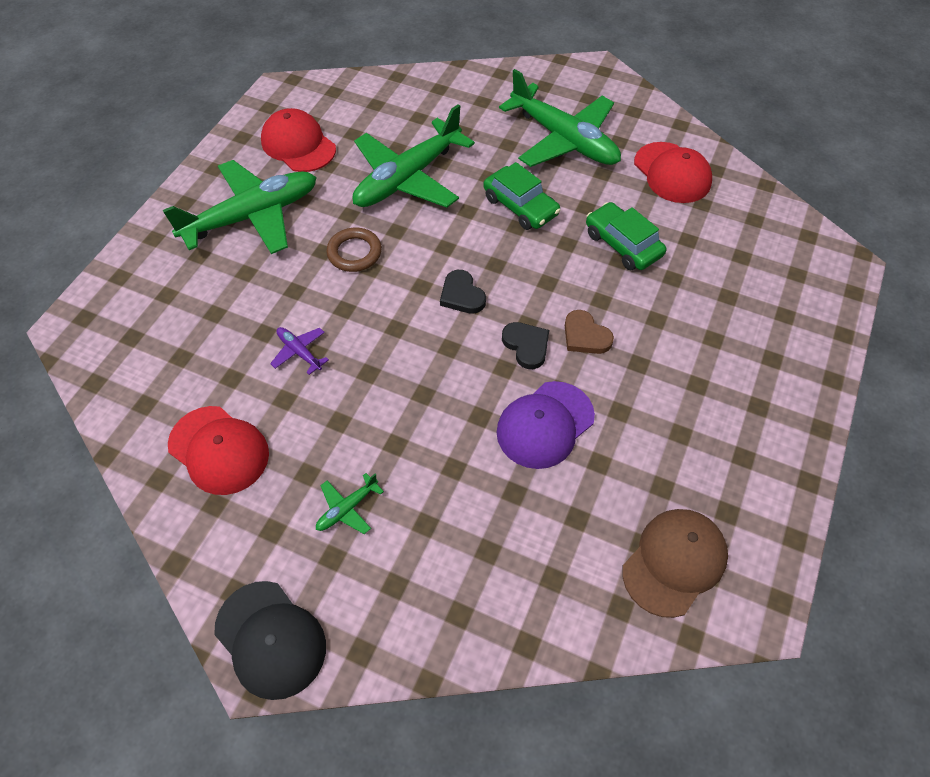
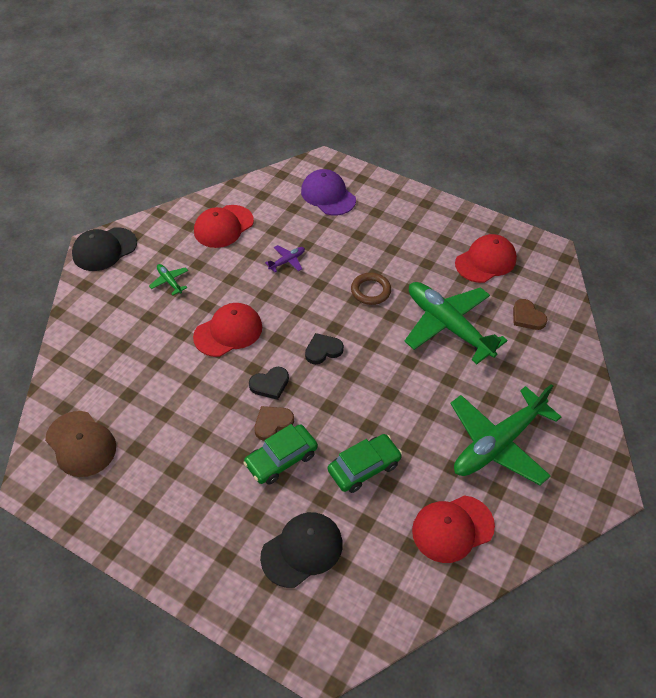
camera: 95 degrees right, 5 degrees down
green plane [163,160,317,254] -> none
green car [483,162,561,230] -> green car moved to [243,424,318,485]
purple cap [496,381,595,469] -> purple cap moved to [301,169,356,216]
none -> red cap [193,303,262,357]
none -> black cap [260,512,343,588]
none -> brown heart [513,299,547,330]

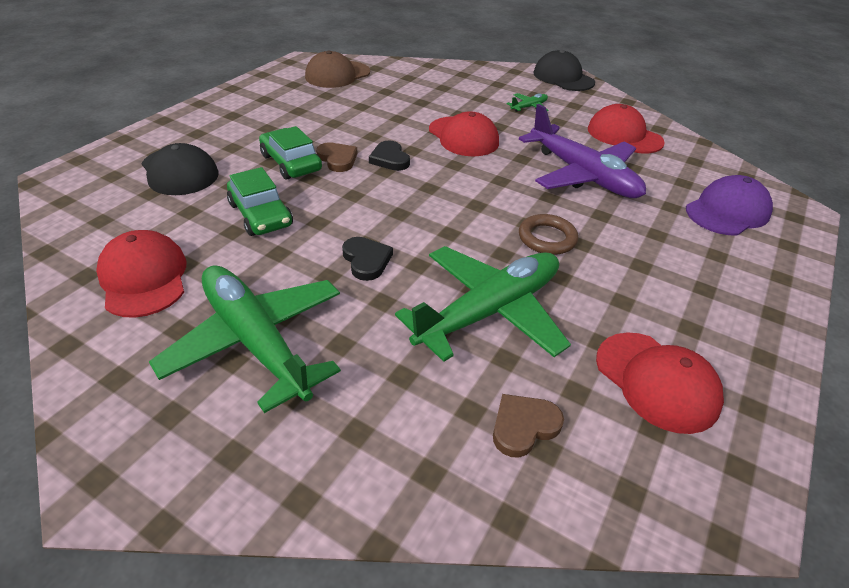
camera: 90 degrees right, 10 degrees down
purple plane [265,245,305,272] -> purple plane [519,104,646,198], size x2.46
black heart [305,333,344,364] -> black heart moved to [342,237,393,281]

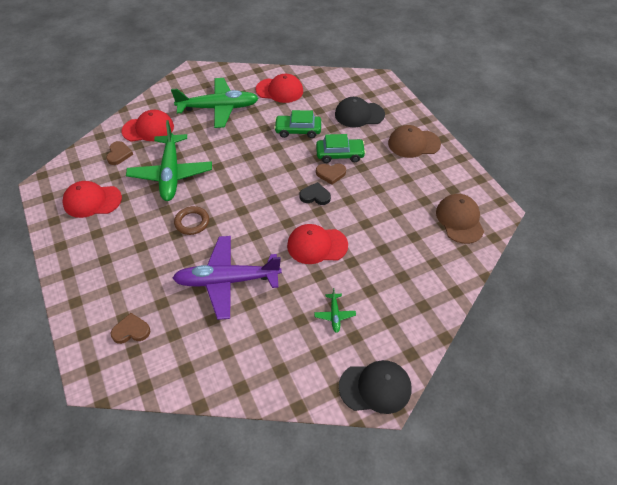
camera: 125 degrees right, 10 degrees up
black heart [342,237,393,281] -> none
red cap [588,104,665,153] -> red cap moved to [121,110,174,142]
purple cap [686,175,773,236] -> brown heart [111,313,150,344]
none -> brown cap [388,125,441,158]

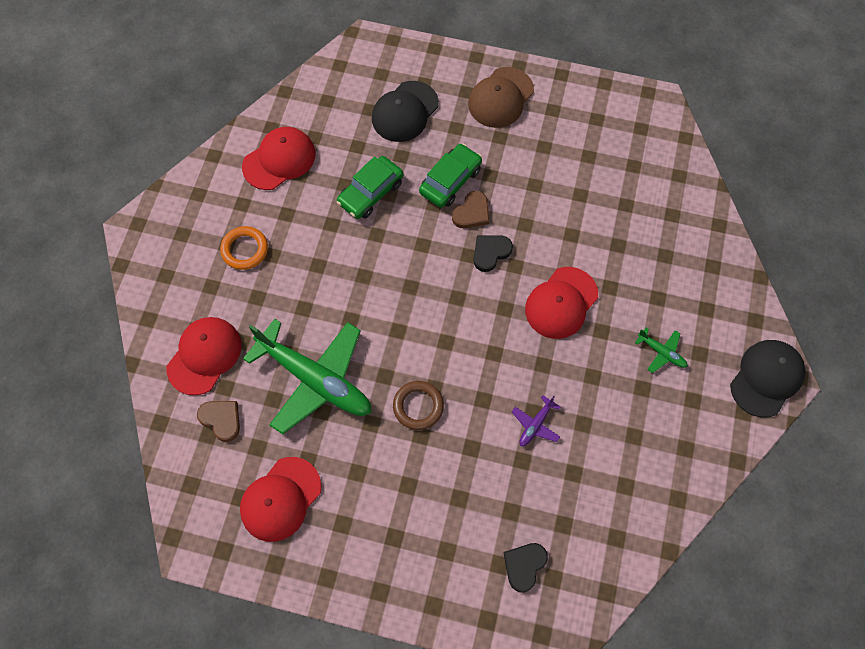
camera: 50 degrees left, 15 degrees up
brown heart [111,313,150,344] -> black heart [504,543,548,592]
green plane [171,78,259,128] -> orange ring [220,226,268,270]
purple plane [173,236,282,320] -> purple plane [512,395,560,446], size x0.41
brown cap [436,194,484,244] -> none

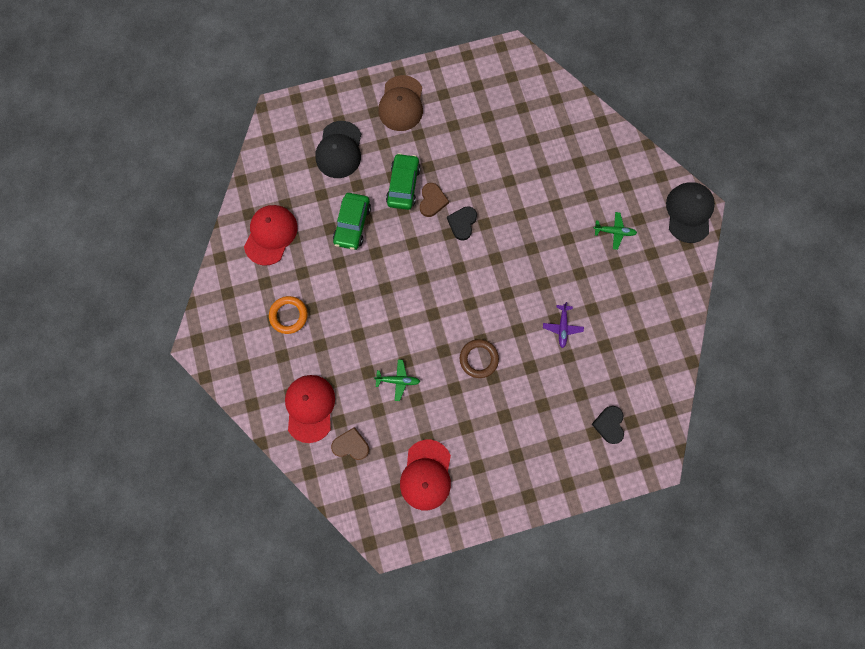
camera: 30 degrees left, 10 degrees up
green plane [243,319,371,435] -> green plane [374,360,420,401], size x0.41
red cap [525,267,598,339] -> none

